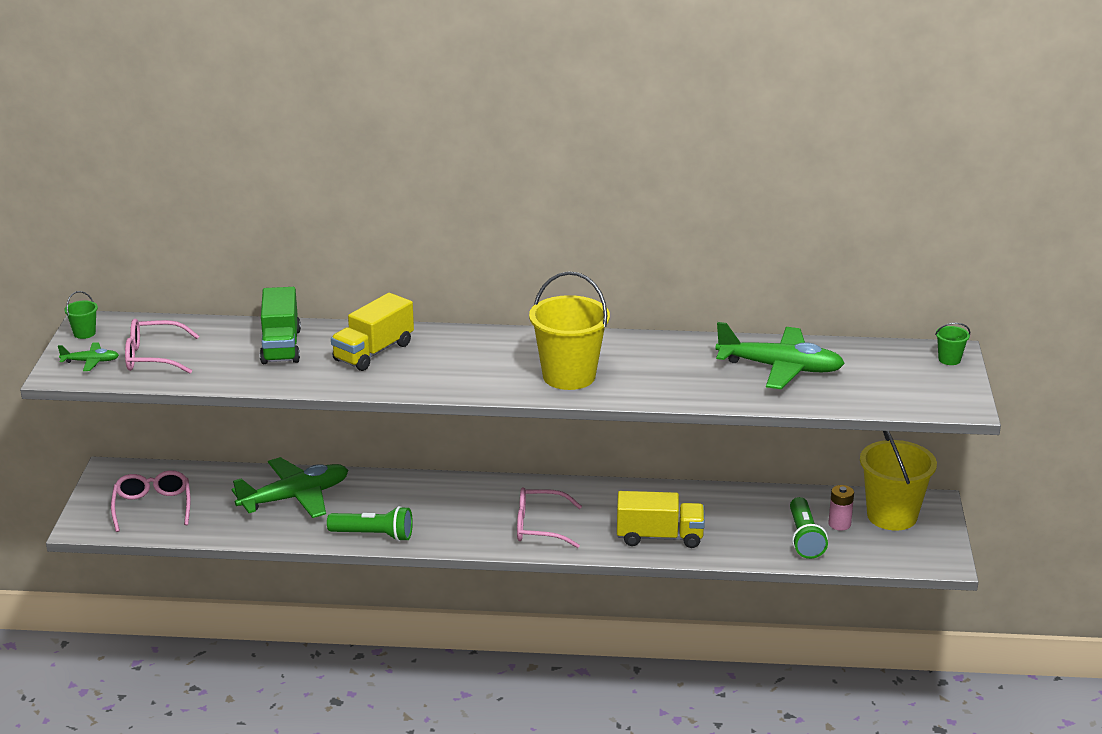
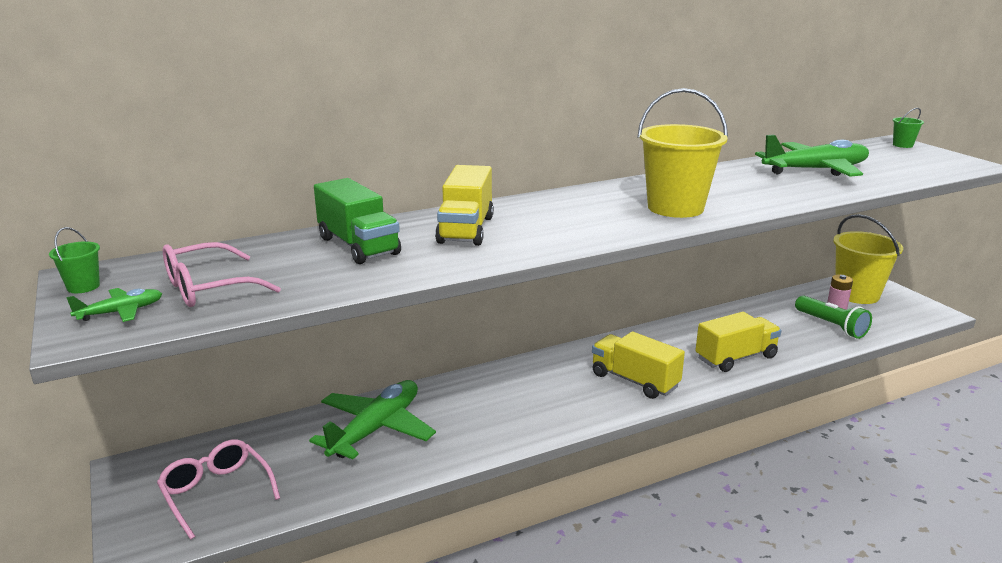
camera: 30 degrees left, 5 degrees down
green flashlight [327,506,413,542] -> none
pink glasses [517,487,582,548] -> yellow truck [592,331,685,399]

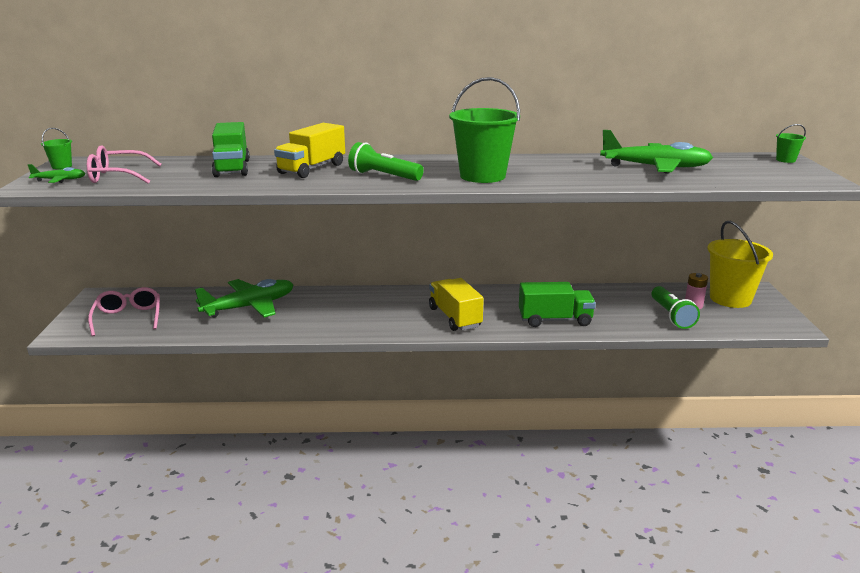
camera: 25 degrees right, 0 degrees up
yellow bucket [637,88,728,218] -> green bucket [449,77,520,183]
yellow truck [695,312,781,372] -> green truck [519,282,596,327]
none -> green flashlight [348,142,424,181]

